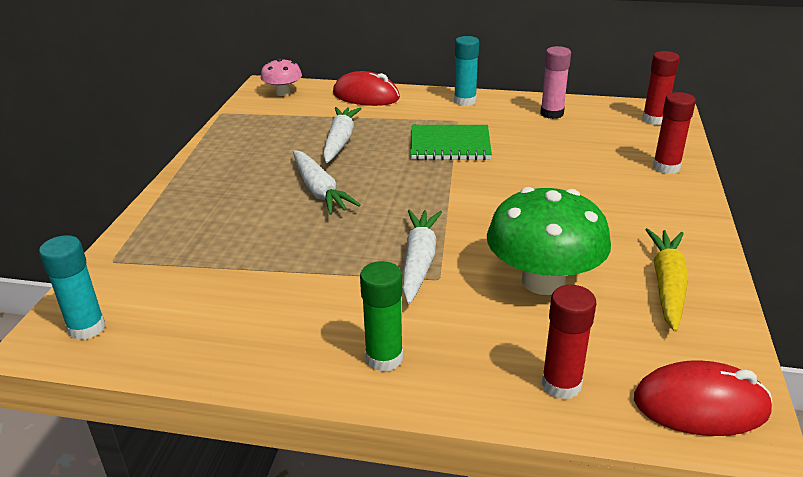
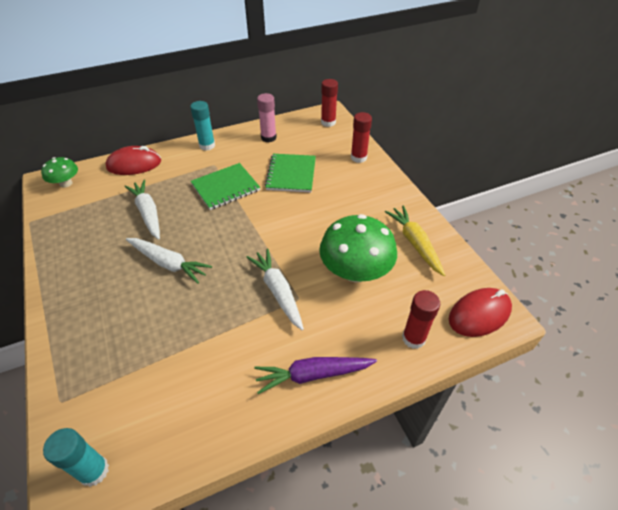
camera: 35 degrees left, 15 degrees up
pink mushroom [261,58,302,96] -> green mushroom [41,157,78,188]
green glue stick [360,261,403,372] -> purple carrot [254,357,377,394]
none -> green notebook [265,154,316,193]

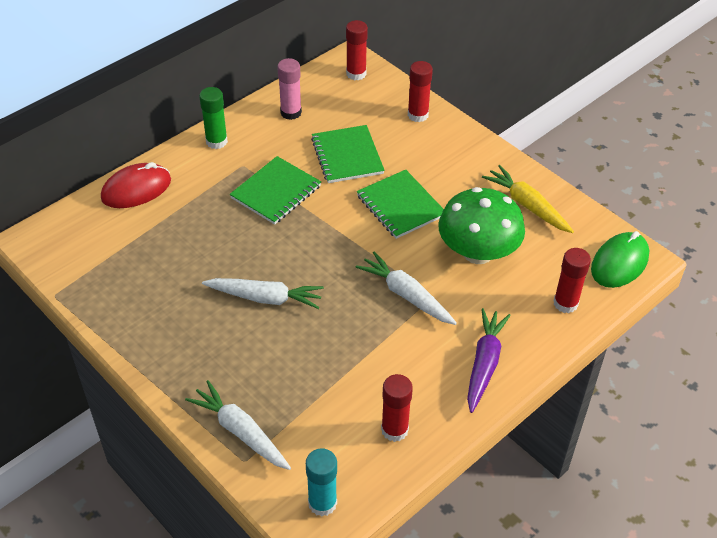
camera: 20 degrees left, 0 degrees up
green mushroom [41,157,78,188] -> none
white carrot [125,180,160,240] -> white carrot moved to [185,380,291,470]
turquoise glue stick [190,101,215,151] -> green glue stick [199,87,228,149]
purple carrot [254,357,377,394] -> purple carrot turned 135 degrees clockwise [467,308,511,413]
red mouse [449,288,512,337] -> green mouse [591,231,649,288]
none -> green notebook [357,170,444,239]
none -> red glue stick [381,374,413,442]

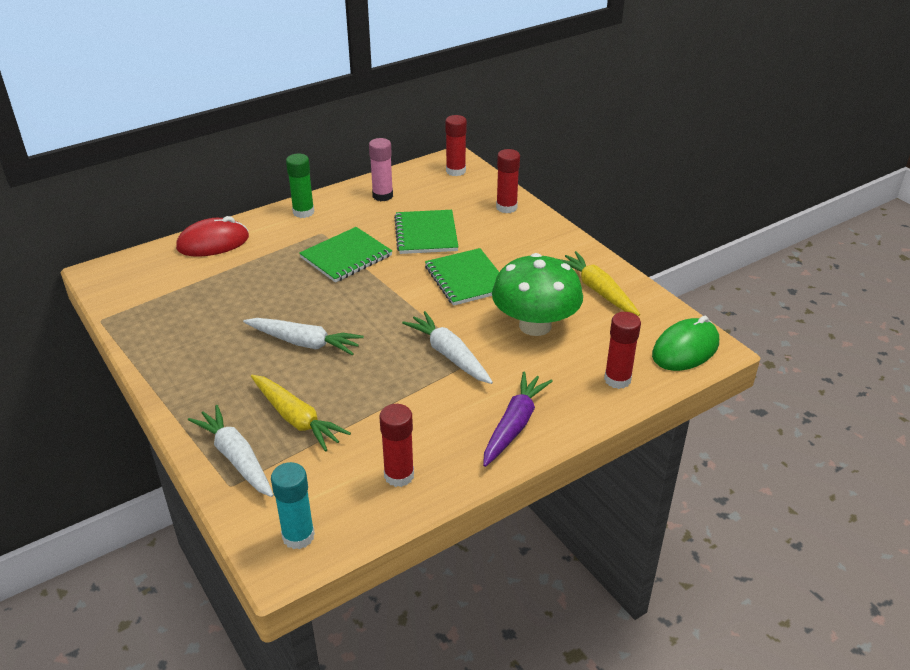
camera: 10 degrees right, 10 degrees down
none -> yellow carrot [251,375,351,452]

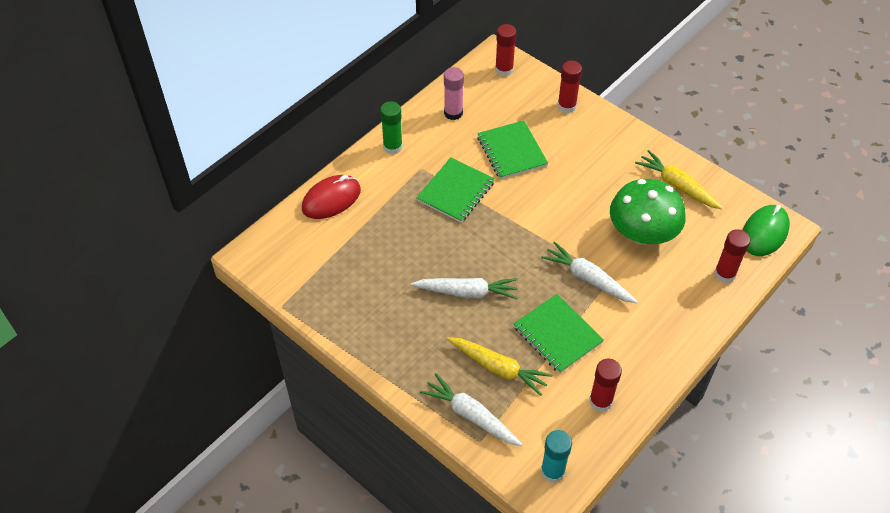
camera: 15 degrees left, 15 degrees up
green notebook [425,248,499,306] -> green notebook moved to [513,294,604,374]
purple carrot [483,372,553,467] -> none

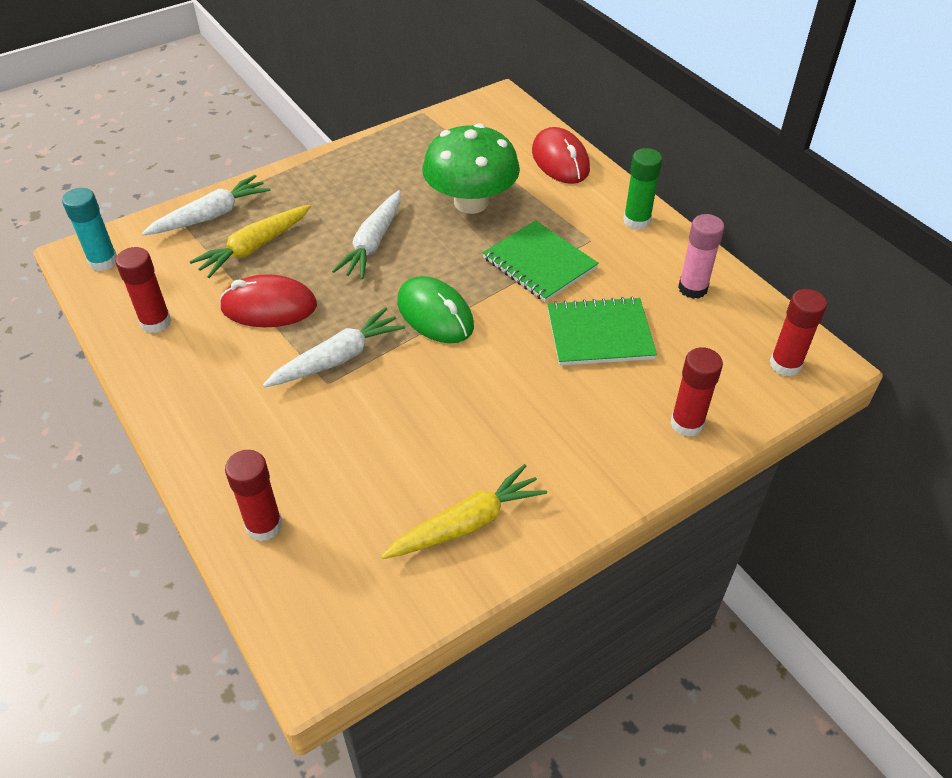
camera: 105 degrees right, 5 degrees down
green notebook [513,294,604,374] -> red mouse [219,274,317,327]
green mushroom [610,179,686,245] -> green mushroom moved to [422,123,520,214]
green mouse [743,205,790,256] -> green mouse moved to [397,276,474,343]

